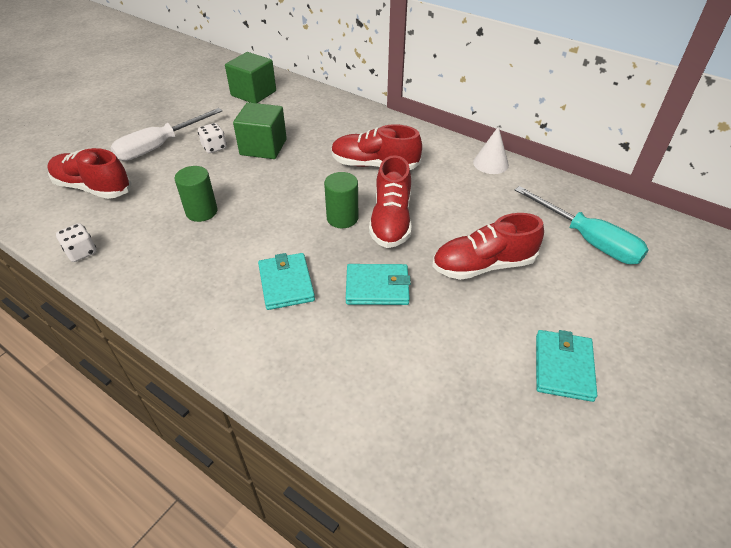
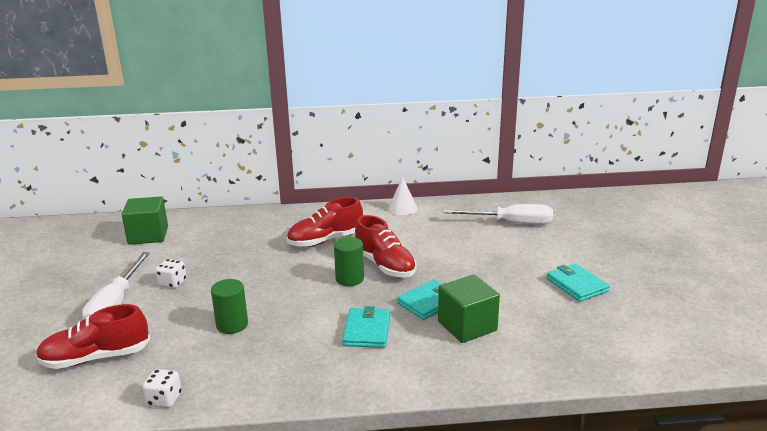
camera: 40 degrees left, 20 degrees down
green cube [233,102,287,159] -> green cube moved to [438,275,500,343]
turquoise wallet [258,253,315,310] -> turquoise wallet turned 60 degrees clockwise [342,306,390,348]
red shoe [432,213,544,280] -> none
turquoise screwdriver [515,186,648,264] -> white screwdriver [444,204,553,225]

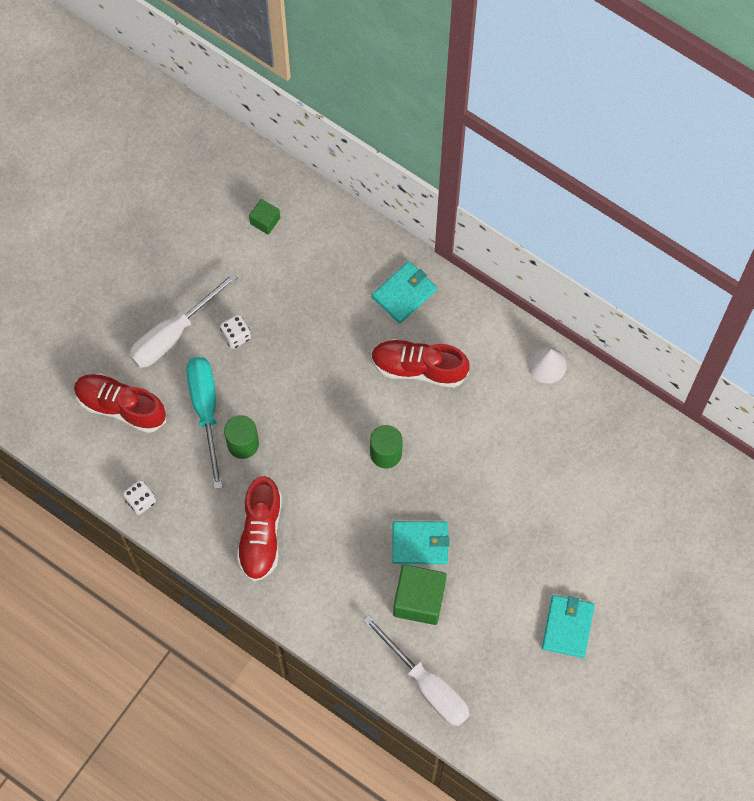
camera: 40 degrees right, 45 degrees up
green cube [122,196,168,245] -> green cube [249,199,280,235], size x0.53
turquoise wallet [342,306,390,348] -> turquoise wallet moved to [372,261,437,324]
red shoe [355,215,416,277] -> red shoe moved to [237,476,282,581]
white screwdriver [444,204,553,225] -> white screwdriver moved to [363,615,470,726]
none -> turquoise screwdriver [186,357,223,489]

